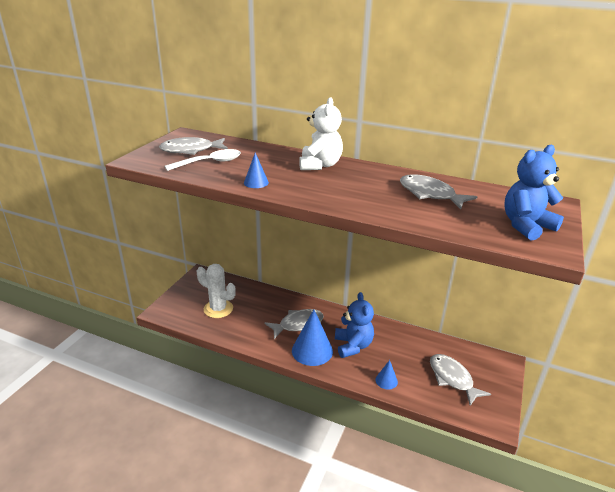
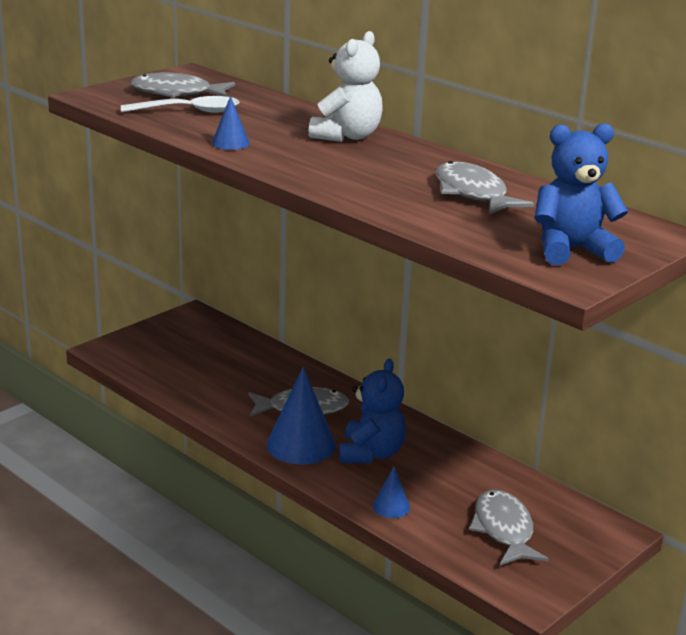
camera: 20 degrees right, 5 degrees down
white cactus [197,264,236,318] -> none

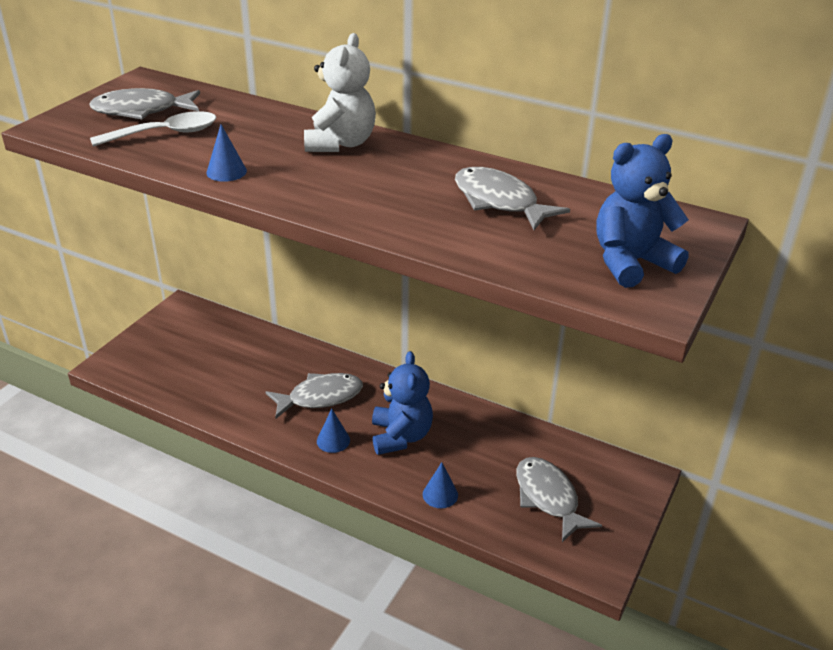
camera: 15 degrees left, 10 degrees up
blue cone [266,367,336,465] -> blue cone [317,409,350,453], size x0.51

